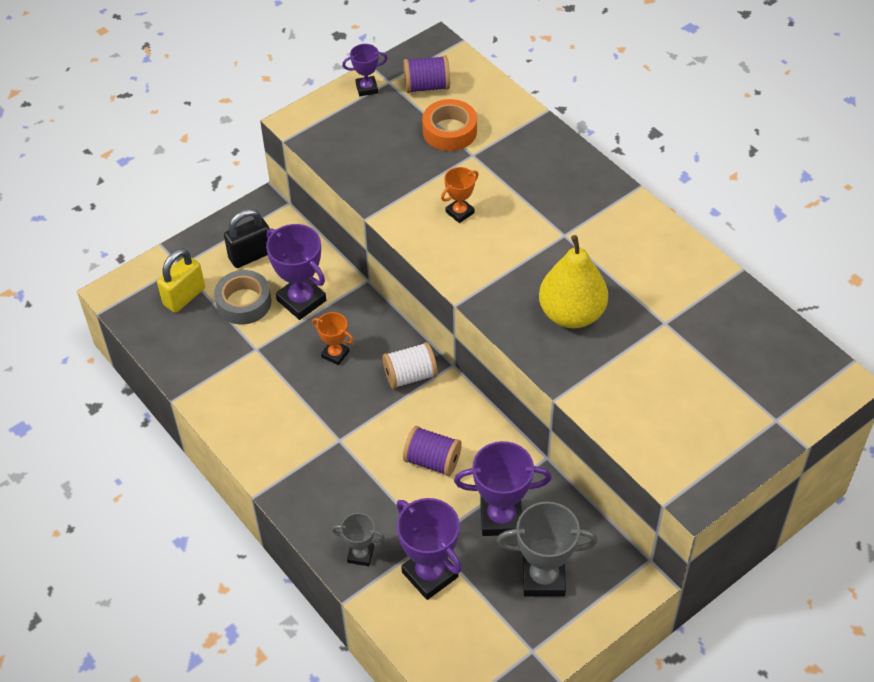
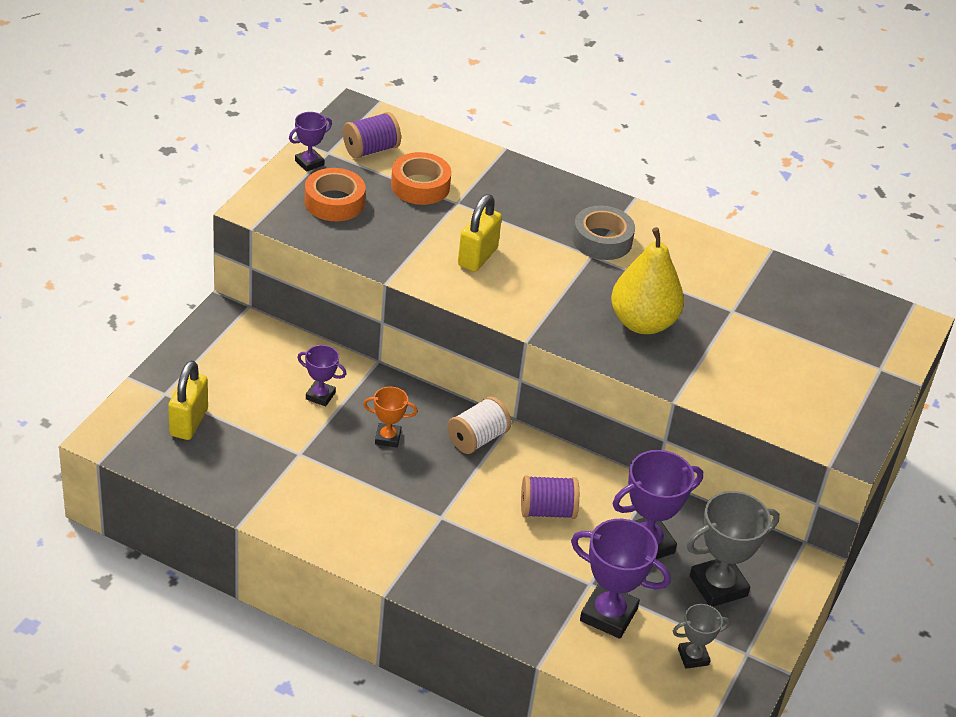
camera: 30 degrees left, 10 degrees down
grey tape [214,270,271,324] -> grey tape moved to [572,205,635,260]
black padlock [224,209,270,268] -> none
purple trophy [266,224,326,320] -> purple trophy [297,345,346,406], size x0.56
grey trophy [332,513,385,566] -> grey trophy moved to [673,604,730,669]
orange trophy [441,167,479,223] -> yellow padlock [458,194,502,272]
none -> orange tape [305,168,366,221]

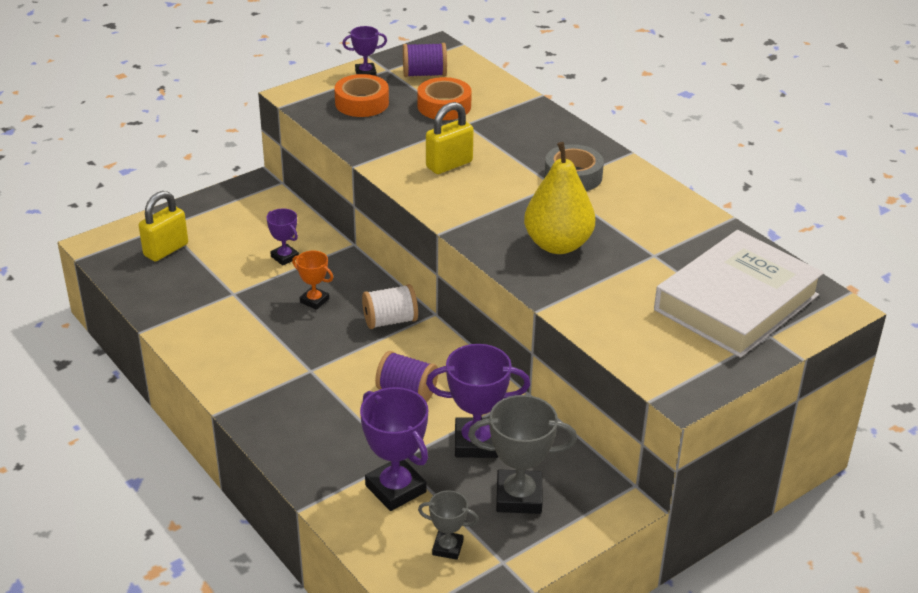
camera: 30 degrees right, 5 degrees down
none -> white book [654,230,824,358]

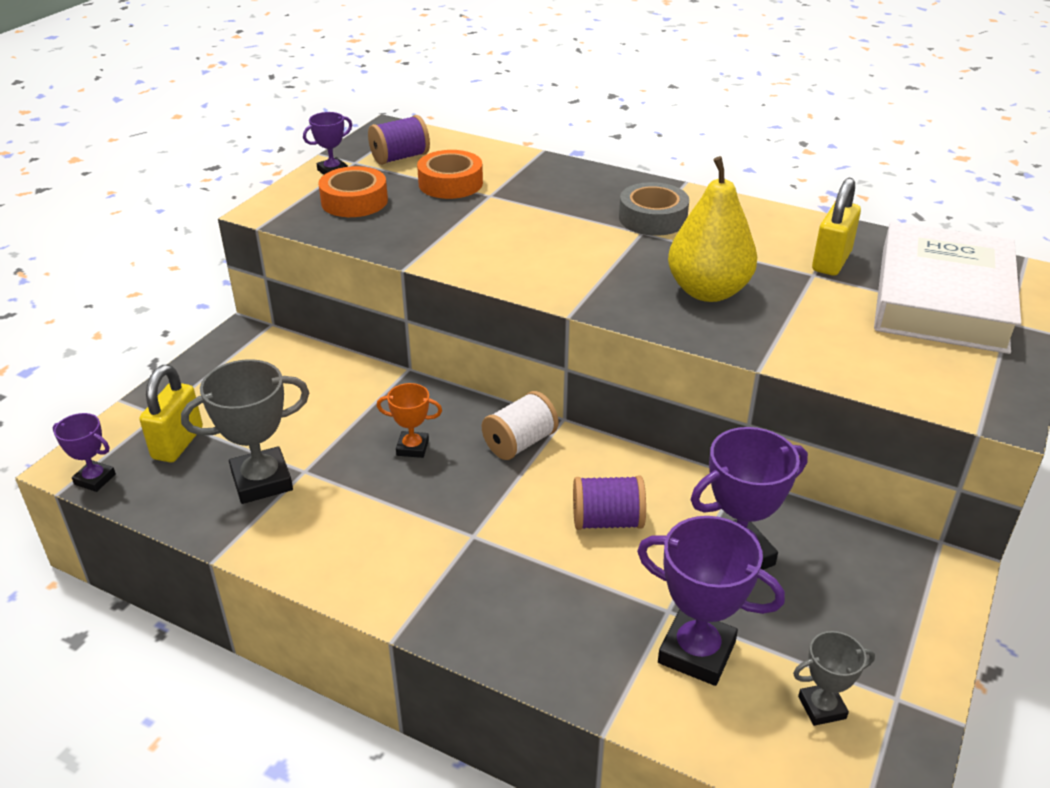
camera: 25 degrees left, 0 degrees up
purple trophy [266,208,299,266] -> purple trophy moved to [53,413,116,492]
yellow padlock [426,102,474,174] -> yellow padlock moved to [812,178,861,276]
grey trophy [468,395,577,514] -> grey trophy moved to [181,359,309,504]

